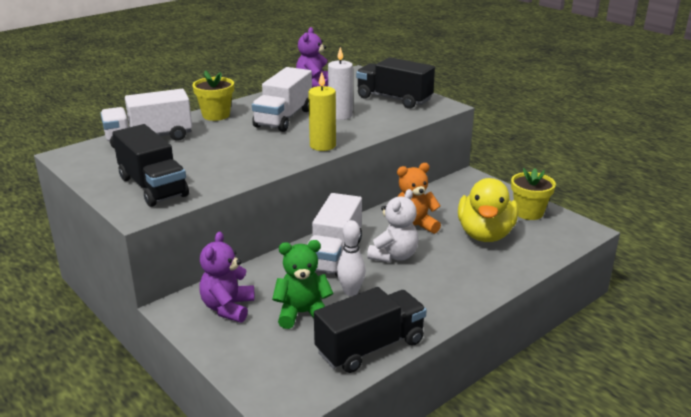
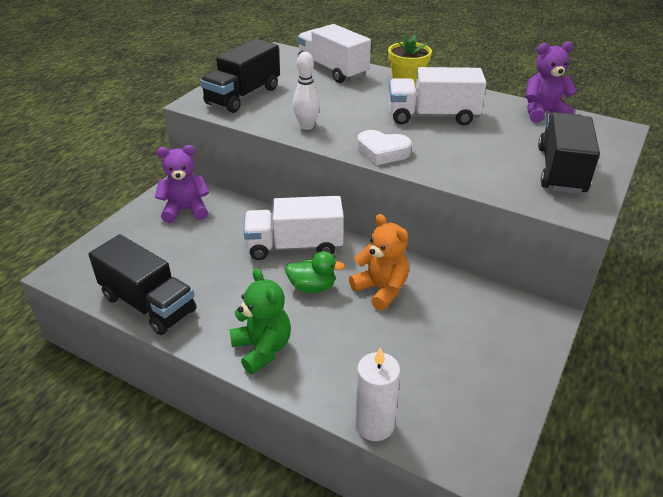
camera: 70 degrees right, 10 degrees up
green teddy bear [272,240,333,329] -> green teddy bear moved to [229,268,291,374]
yellow candle [308,72,336,151] -> white heart [357,130,412,166]
white candle [328,47,353,120] -> white candle moved to [355,347,400,441]
white bowling pin [337,220,366,296] -> white bowling pin moved to [293,52,320,130]
white teddy bear [367,189,418,262] -> green duck [285,251,345,293]
yellow duck [458,178,518,242] -> none
yellow flower pot [511,168,556,220] -> none

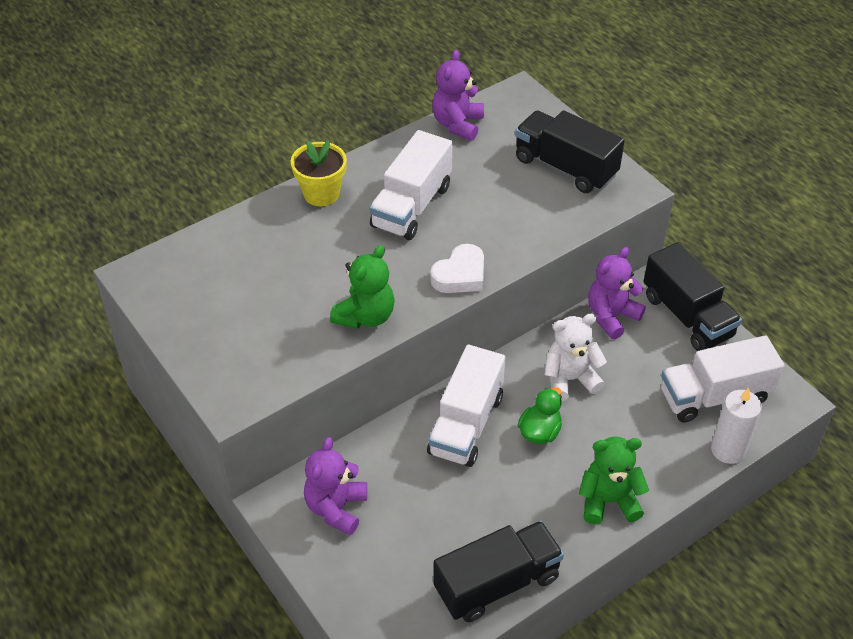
camera: 65 degrees left, 10 degrees up
black truck [200,39,280,113] -> black truck moved to [644,242,742,351]
white bowling pin [293,52,320,130] -> green teddy bear [330,245,395,329]
white truck [297,24,371,83] -> white truck moved to [661,336,785,423]
orange teddy bear [349,214,409,311] -> white teddy bear [545,314,607,402]
none -> purple teddy bear [588,247,646,340]

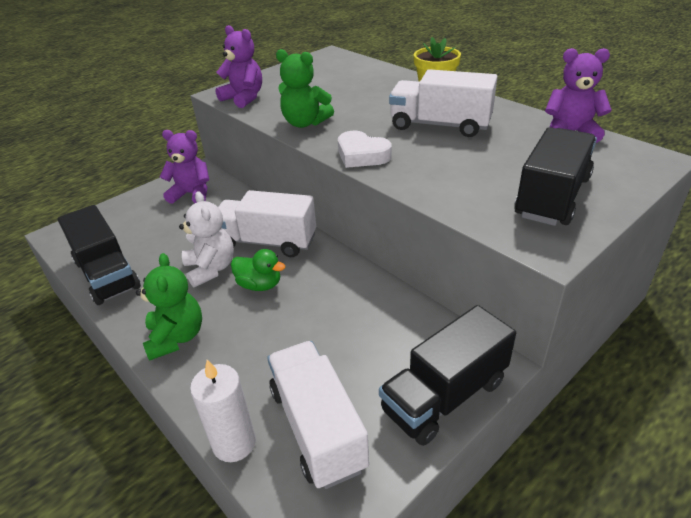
camera: 85 degrees right, 10 degrees down
white teddy bear [545,314,607,402] -> white teddy bear moved to [179,191,234,287]
purple teddy bear [588,247,646,340] -> purple teddy bear moved to [215,25,262,108]

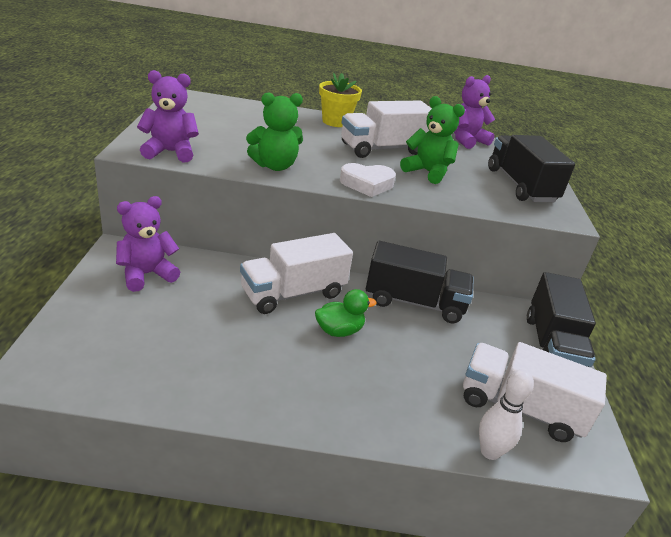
camera: 50 degrees left, 5 degrees down
black truck [58,205,141,305] -> black truck moved to [366,241,474,324]
green teddy bear [136,253,202,361] -> green teddy bear moved to [400,96,465,184]
white teddy bear [179,191,234,287] -> none
white candle [190,360,256,462] -> white bowling pin [479,369,534,460]

